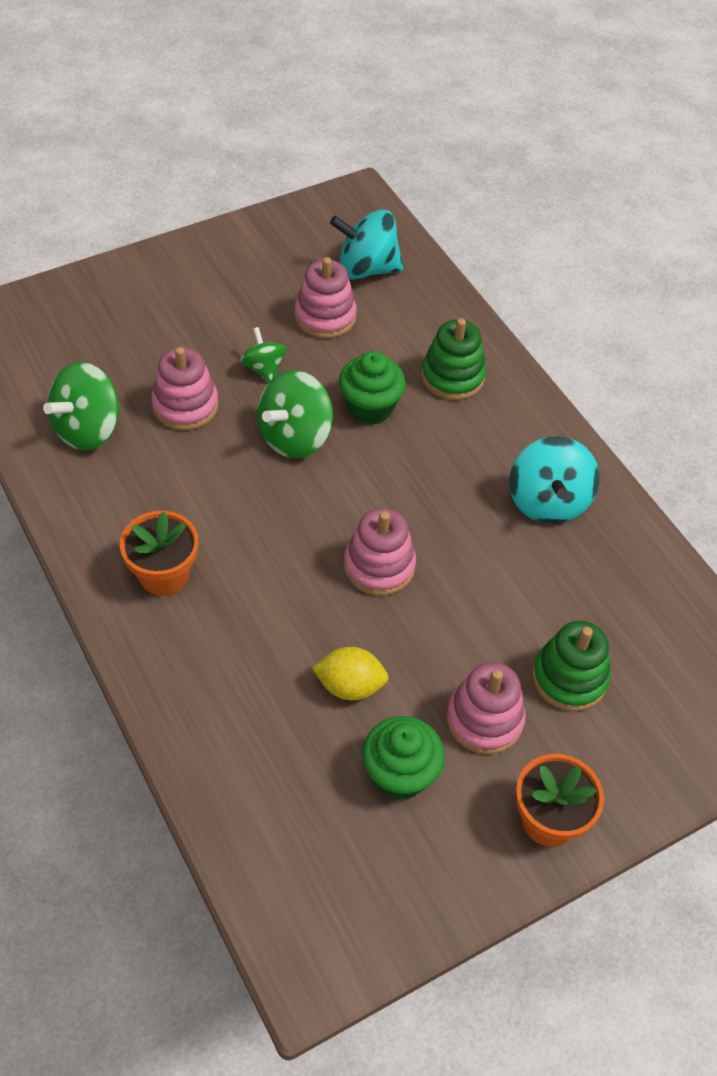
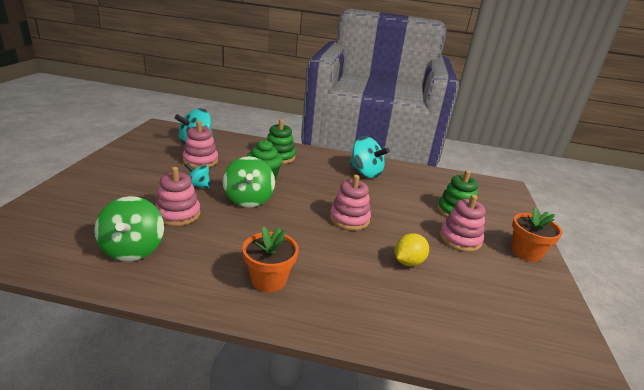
camera: 50 degrees left, 25 degrees down
green spinning top [240,327,286,382] -> turquoise spinning top [185,163,210,188]
green cupcake [362,716,445,800] -> none

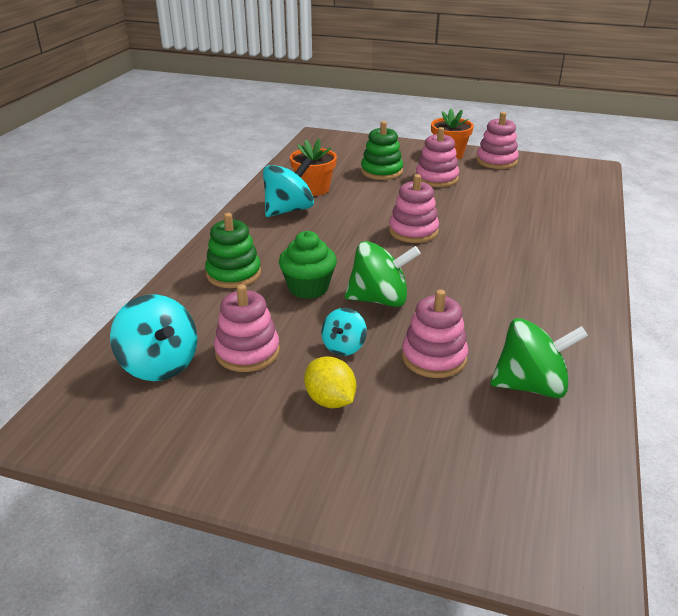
camera: 80 degrees left, 5 degrees up
orange flower pot [242,227,299,292] -> orange flower pot moved to [290,139,337,196]
yellow lemon [394,233,429,266] -> yellow lemon moved to [304,357,356,408]
none -> pink stacking toy [476,112,519,169]

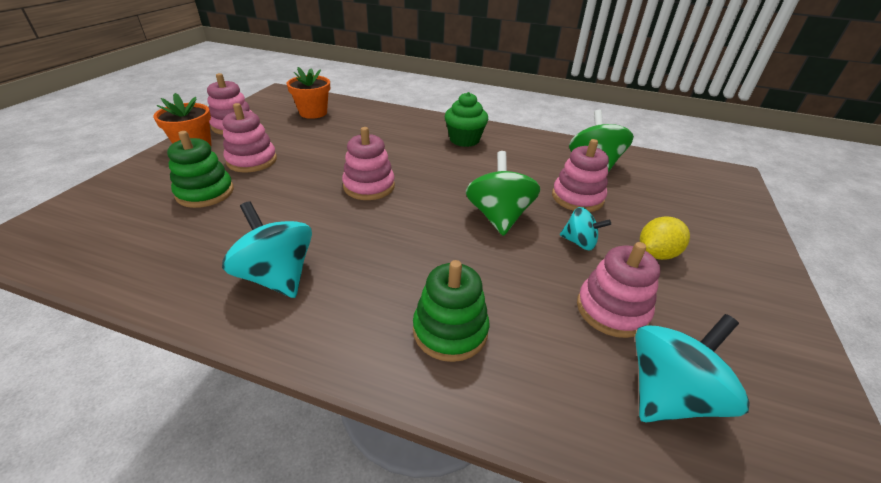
camera: 90 degrees left, 5 degrees up
green cupcake [279,231,337,299] -> green cupcake moved to [445,92,488,147]
orange flower pot [290,139,337,196] -> orange flower pot moved to [286,67,330,119]

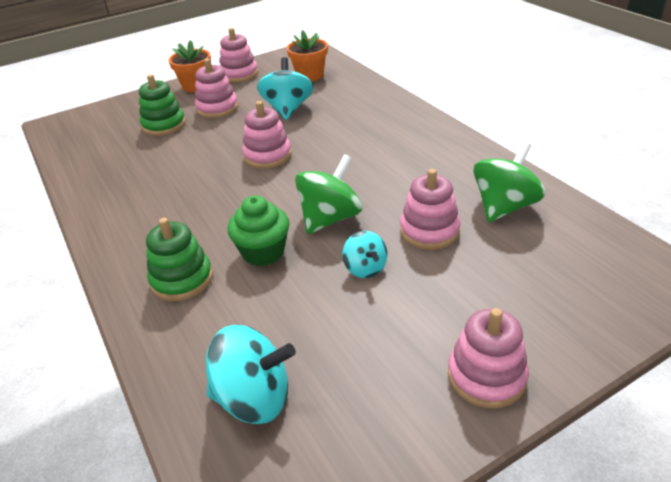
camera: 45 degrees right, 0 degrees up
turquoise spinning top [222,201,312,298] -> turquoise spinning top moved to [257,57,313,120]
green cupcake [445,92,488,147] -> green cupcake moved to [228,195,289,266]
pink stacking toy [577,242,660,338] -> pink stacking toy moved to [448,308,529,408]
yellow lemon [640,216,690,260] -> none

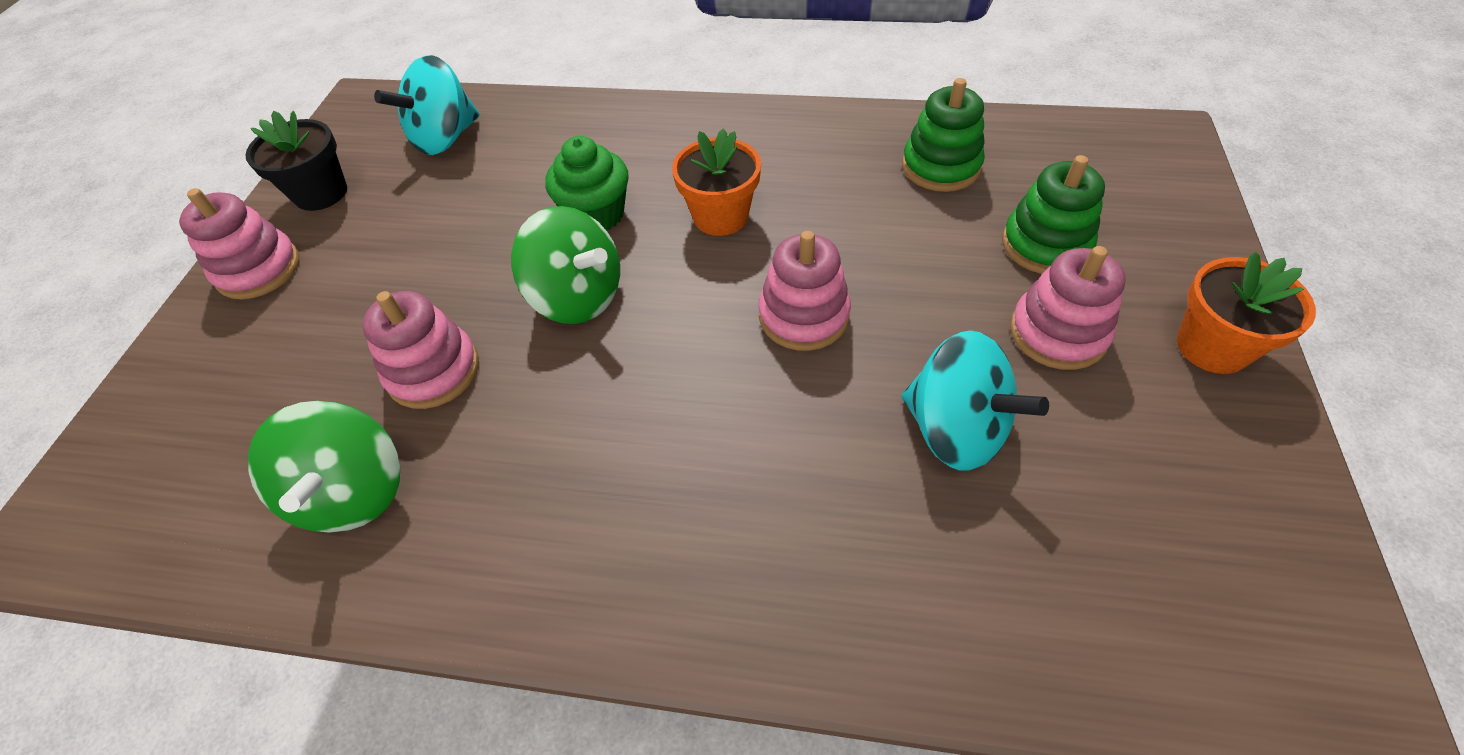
camera: 130 degrees right, 15 degrees up
green stacking toy [146,218,213,301] -> green stacking toy moved to [902,78,985,192]
pink stacking toy [219,28,258,83] -> none
orange flower pot [287,30,328,82] -> orange flower pot moved to [672,128,761,236]
green spinning top [295,154,362,234] -> green spinning top turned 45 degrees counterclockwise [511,206,620,324]
turquoise spinning top [342,231,387,278] -> none
none -> black flower pot [245,111,347,211]

